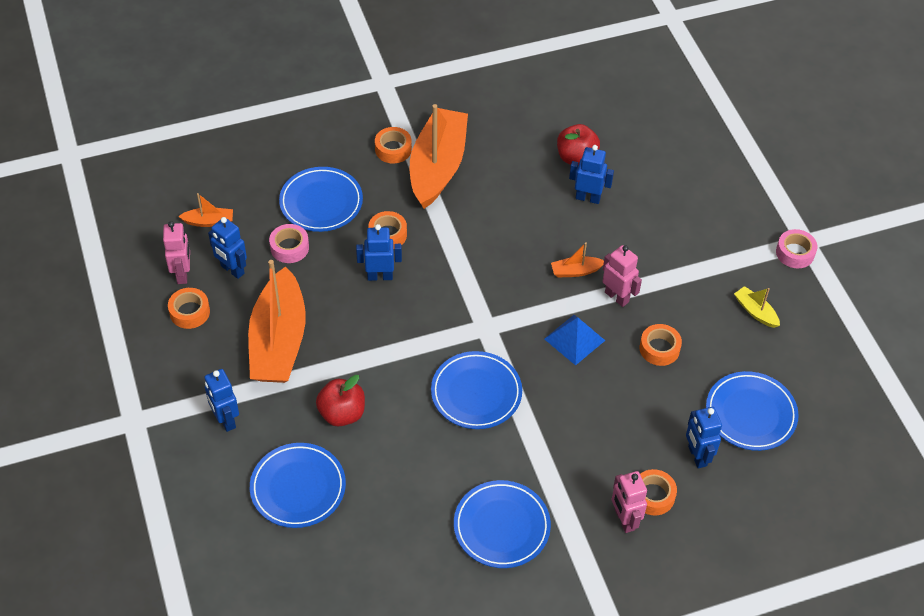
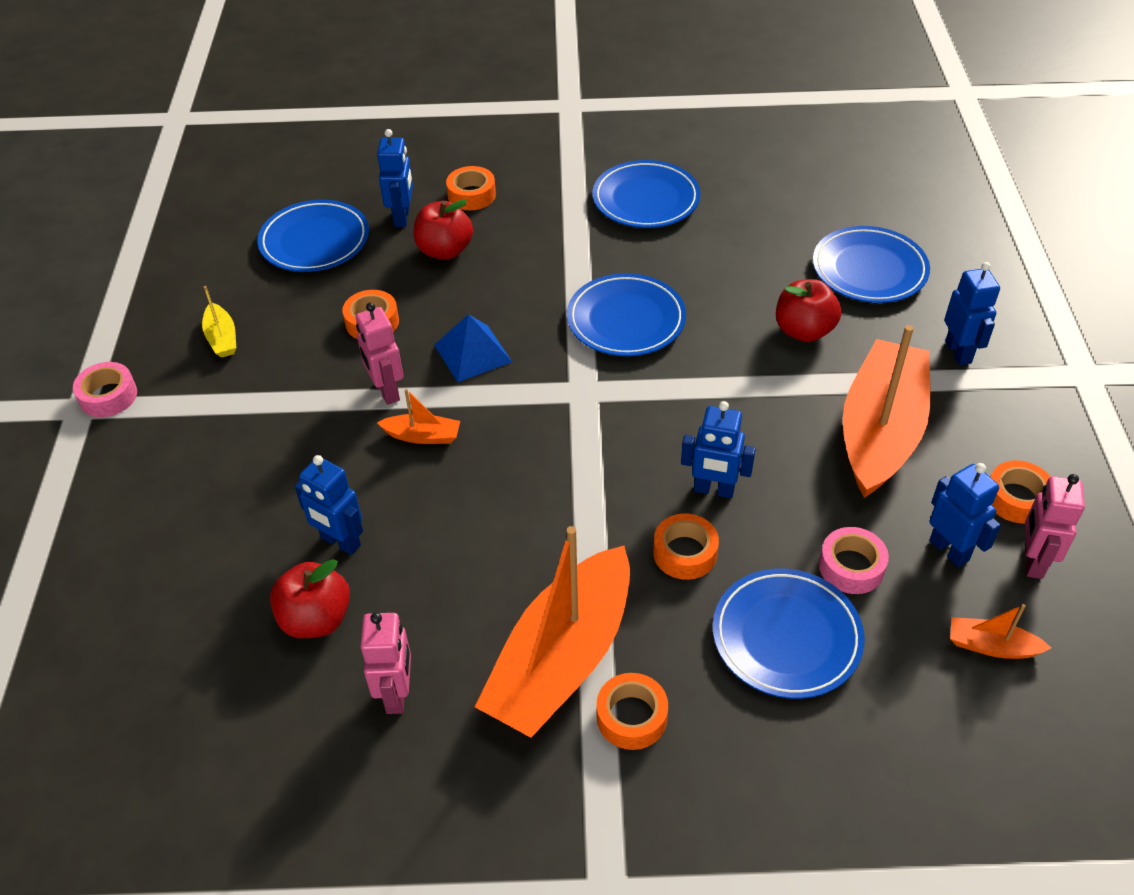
camera: 160 degrees left, 5 degrees down
pink robot [612,471,647,533] -> pink robot moved to [360,612,411,714]
none -> red apple [414,199,473,260]

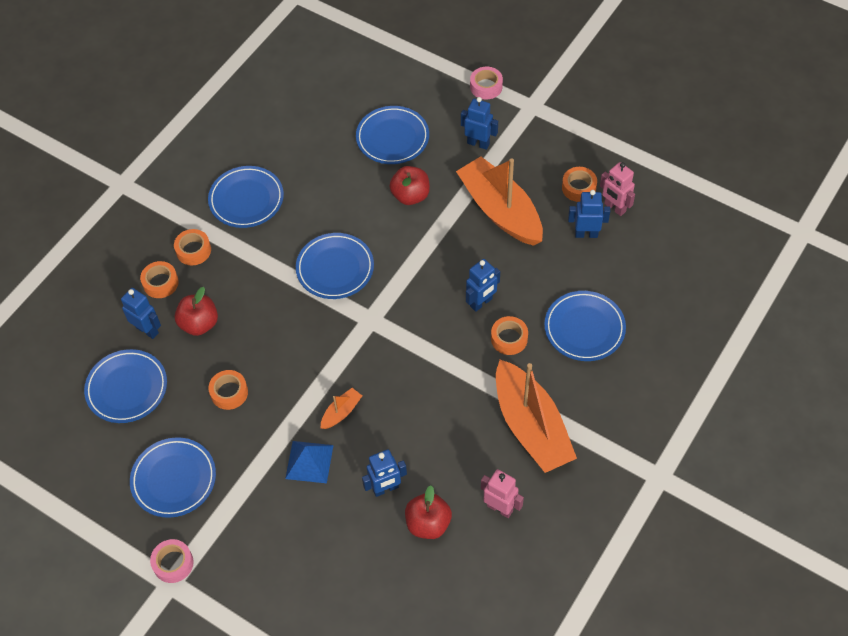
camera: 55 degrees left, 10 degrees up
yellow boat [202,286,236,358] -> blue plate [130,437,216,518]
pink robot [356,302,404,405] -> none
blue pyramid [434,314,512,382] -> blue pyramid moved to [285,441,334,483]
orange tape [596,673,668,750] -> orange tape moved to [174,229,211,265]
pink tape [819,527,889,594] -> pink tape moved to [470,67,503,100]
orange boat [950,604,1051,659] -> none

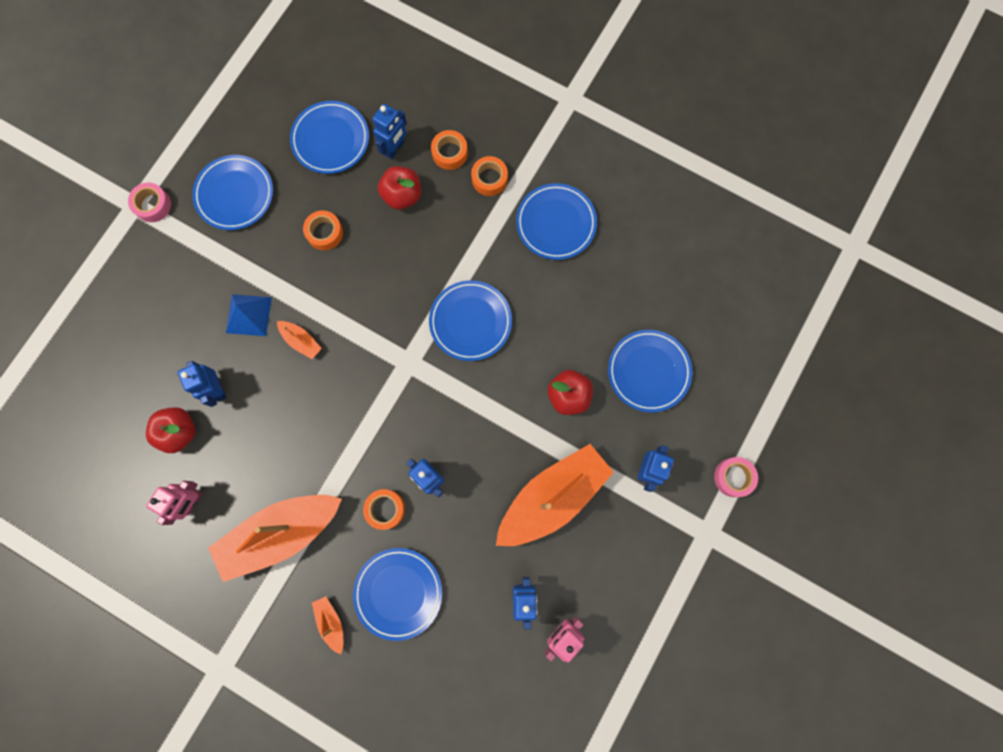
camera: 85 degrees right, 20 degrees up
orange tape [562,167,597,202] -> none
none -> orange boat [312,596,343,655]

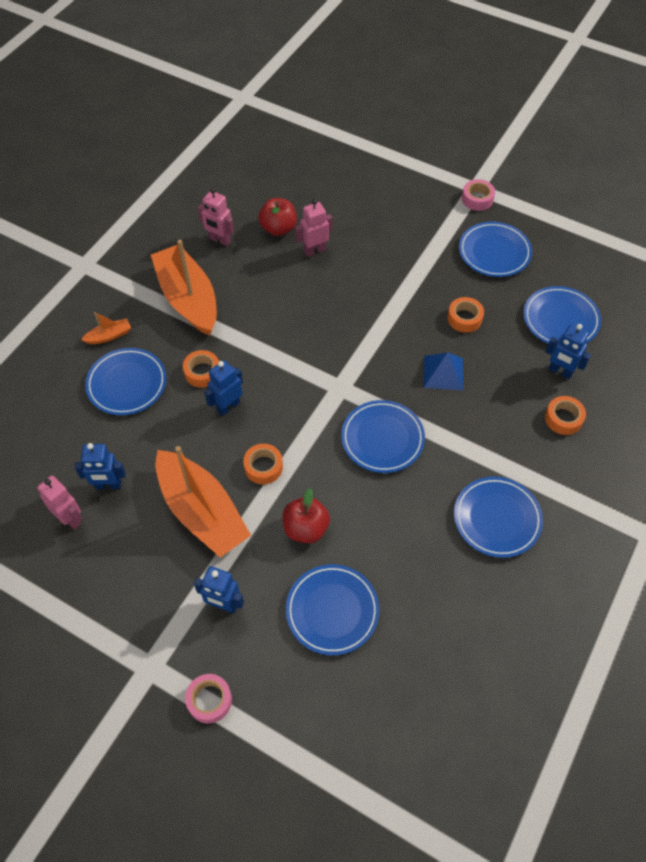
camera: 90 degrees right, 20 degrees down
blue robot [177,361,227,407] -> pink robot [295,199,332,257]
blue pyramid [226,294,272,336] -> blue pyramid moved to [424,352,463,390]
orange boat [277,321,322,359] -> none
red apple [378,166,421,210] -> none
orange tape [471,156,508,196] -> orange tape moved to [243,444,283,484]

